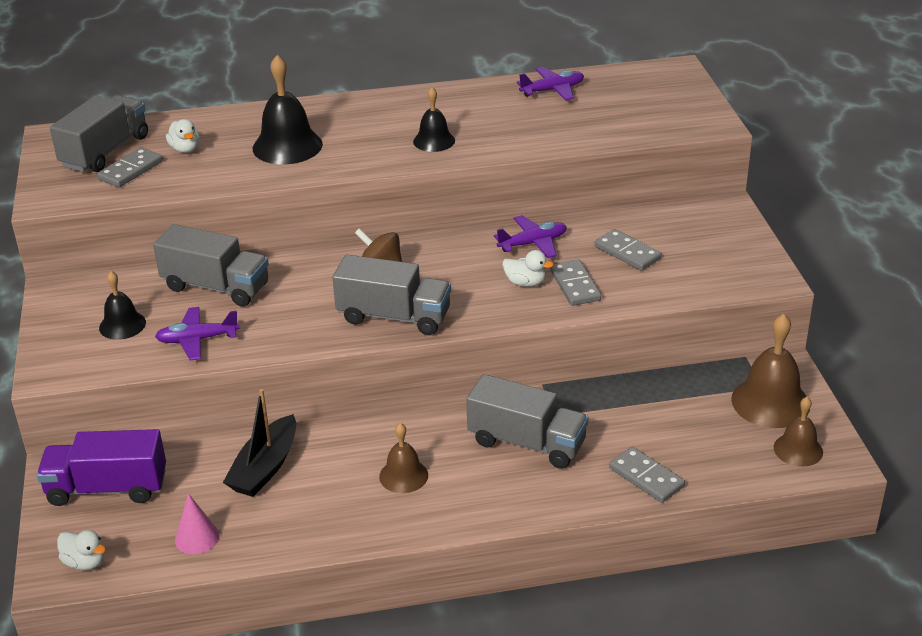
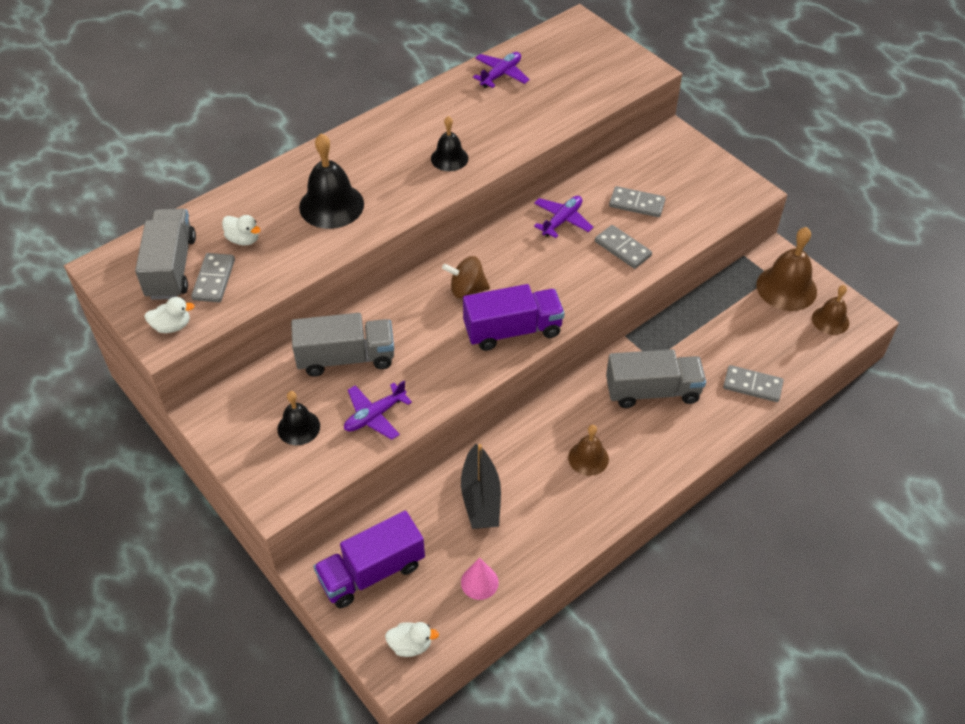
camera: 30 degrees left, 15 degrees up
grey truck [332,255,451,335] -> purple truck [463,284,565,351]
white duck [503,250,554,287] -> white duck moved to [144,297,194,333]

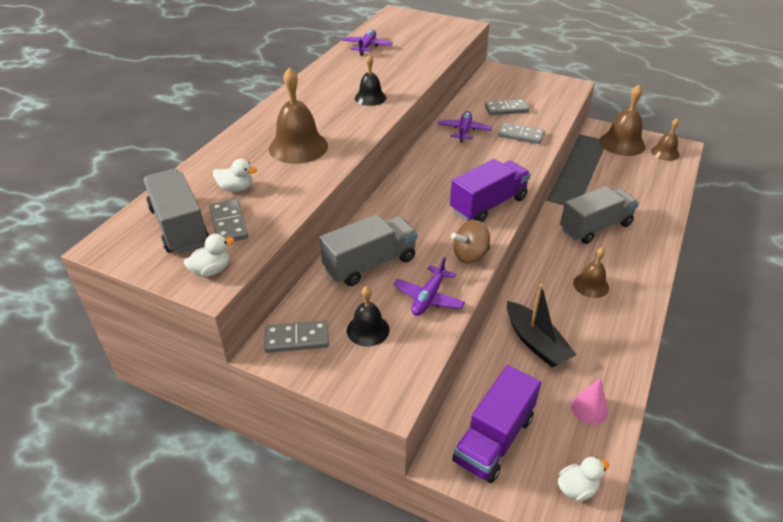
camera: 25 degrees left, 10 degrees down
black bell [299,133,364,229] -> brown bell [269,67,328,164]
brown spinning top [442,256,490,298] -> brown spinning top moved to [451,220,490,264]
grey domino [723,365,784,402] -> grey domino moved to [264,320,329,353]

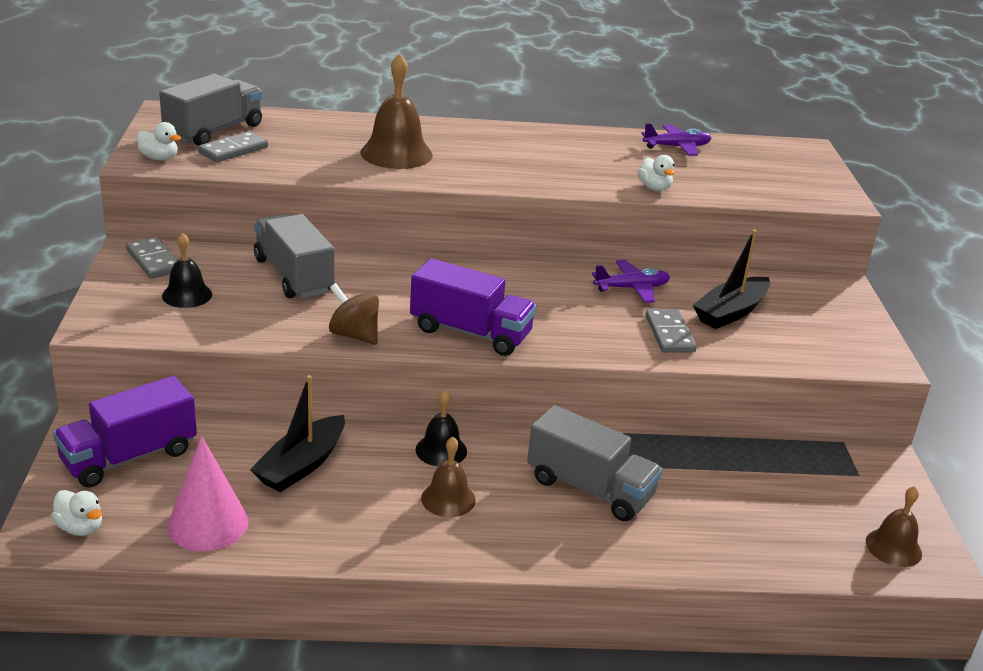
camera: 60 degrees right, 10 degrees down
white duck [213,159,257,192] -> white duck moved to [638,155,675,191]
grey truck [320,214,417,286] -> grey truck turned 150 degrees counterclockwise [254,214,335,298]
black bell [355,54,386,106] -> black bell moved to [416,390,467,467]
purple plane [393,257,465,316] -> none
purple truck [452,365,541,483] -> purple truck turned 45 degrees counterclockwise [53,376,197,488]
grey domino [485,99,529,115] -> black boat [693,230,770,329]
pink cone [571,377,608,425] -> pink cone [167,436,249,551], size x1.60
brown bell [599,85,646,156] -> none

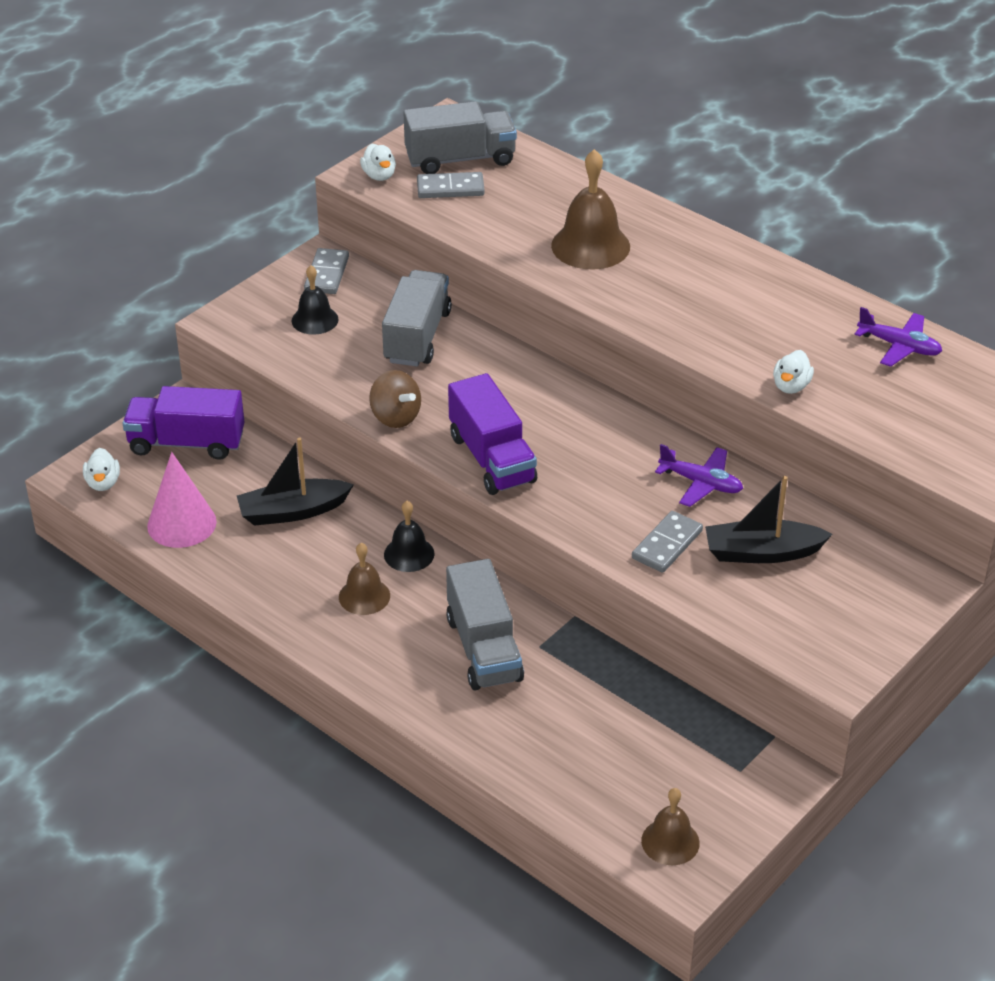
camera: 45 degrees right, 10 degrees up
brown spinning top [329,283,379,345] -> brown spinning top turned 150 degrees clockwise [369,370,421,428]

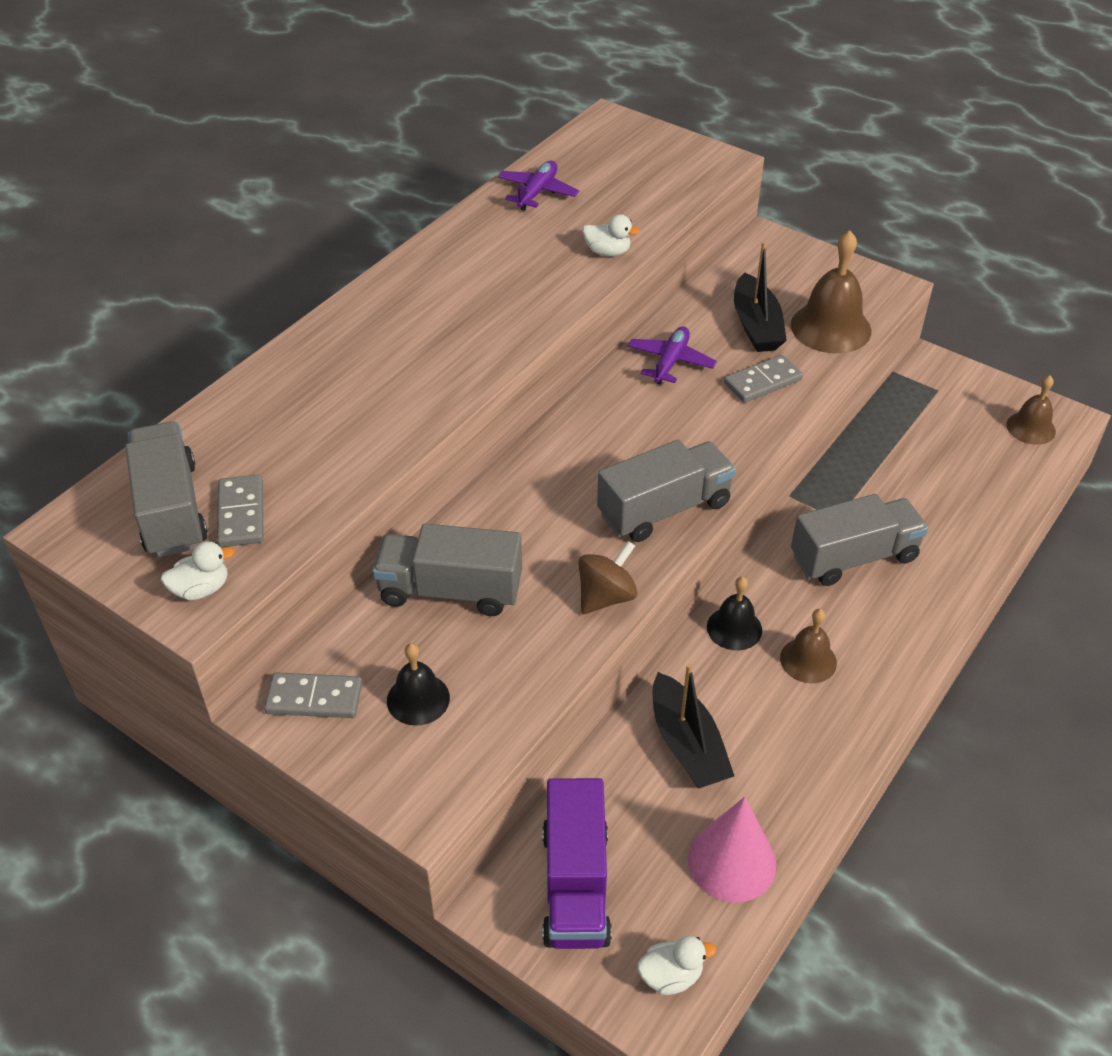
camera: 95 degrees left, 5 degrees up
purple truck [448,373,537,495] -> grey truck [597,440,736,542]
brown bell [551,149,630,269] -> brown bell moved to [791,230,871,353]
grey domino [632,511,703,573] -> grey domino turned 60 degrees counterclockwise [724,355,803,403]

